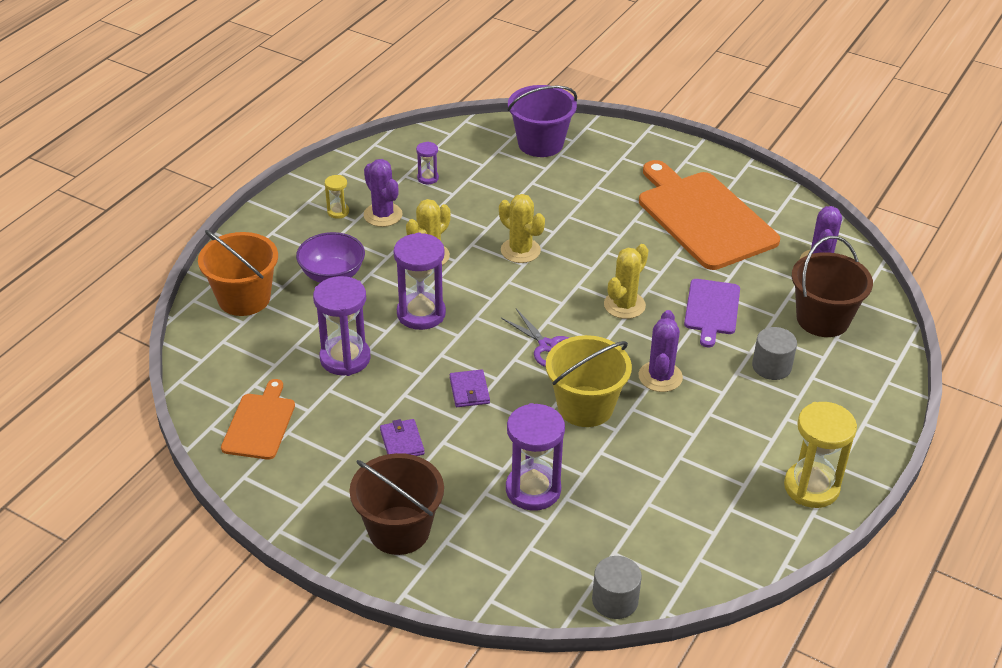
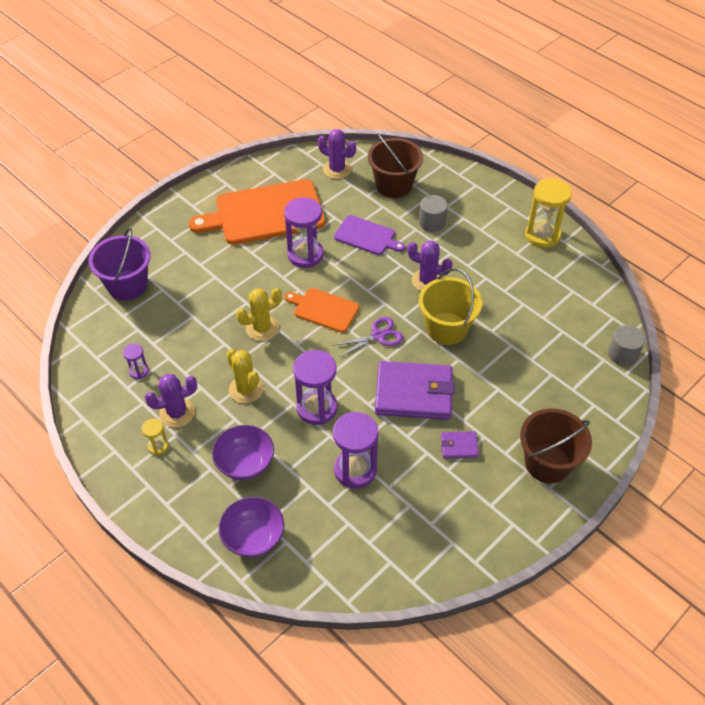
camera: 75 degrees left, 10 degrees up
orange bucket [198,230,278,316] -> purple bowl [219,497,284,558]
orange cutting board [221,379,295,460] -> orange cutting board moved to [284,288,359,333]
purple wallet [450,369,490,407] -> purple wallet [375,361,455,420], size x2.20
purple hourglass [506,403,565,511] -> purple hourglass moved to [284,197,323,268]
yellow cactus [604,244,648,319] -> none

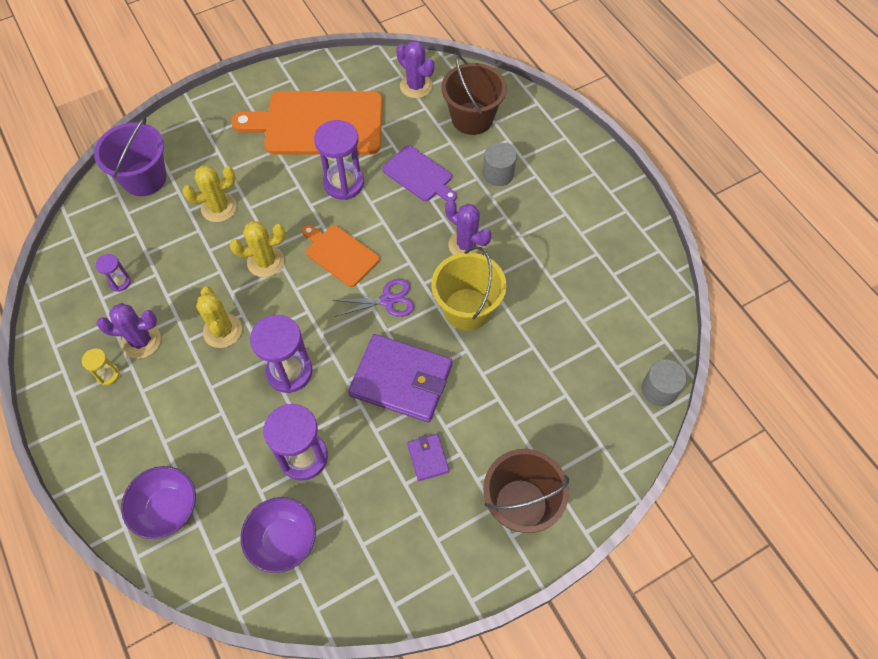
camera: 15 degrees right, 10 degrees up
purple bowl [212,425,274,480] -> purple bowl moved to [240,497,316,573]
purple wallet [441,431,479,459] -> purple wallet turned 60 degrees clockwise [407,434,449,481]
yellow hourglass [525,178,572,248] -> none
none -> yellow cactus [182,165,237,222]

